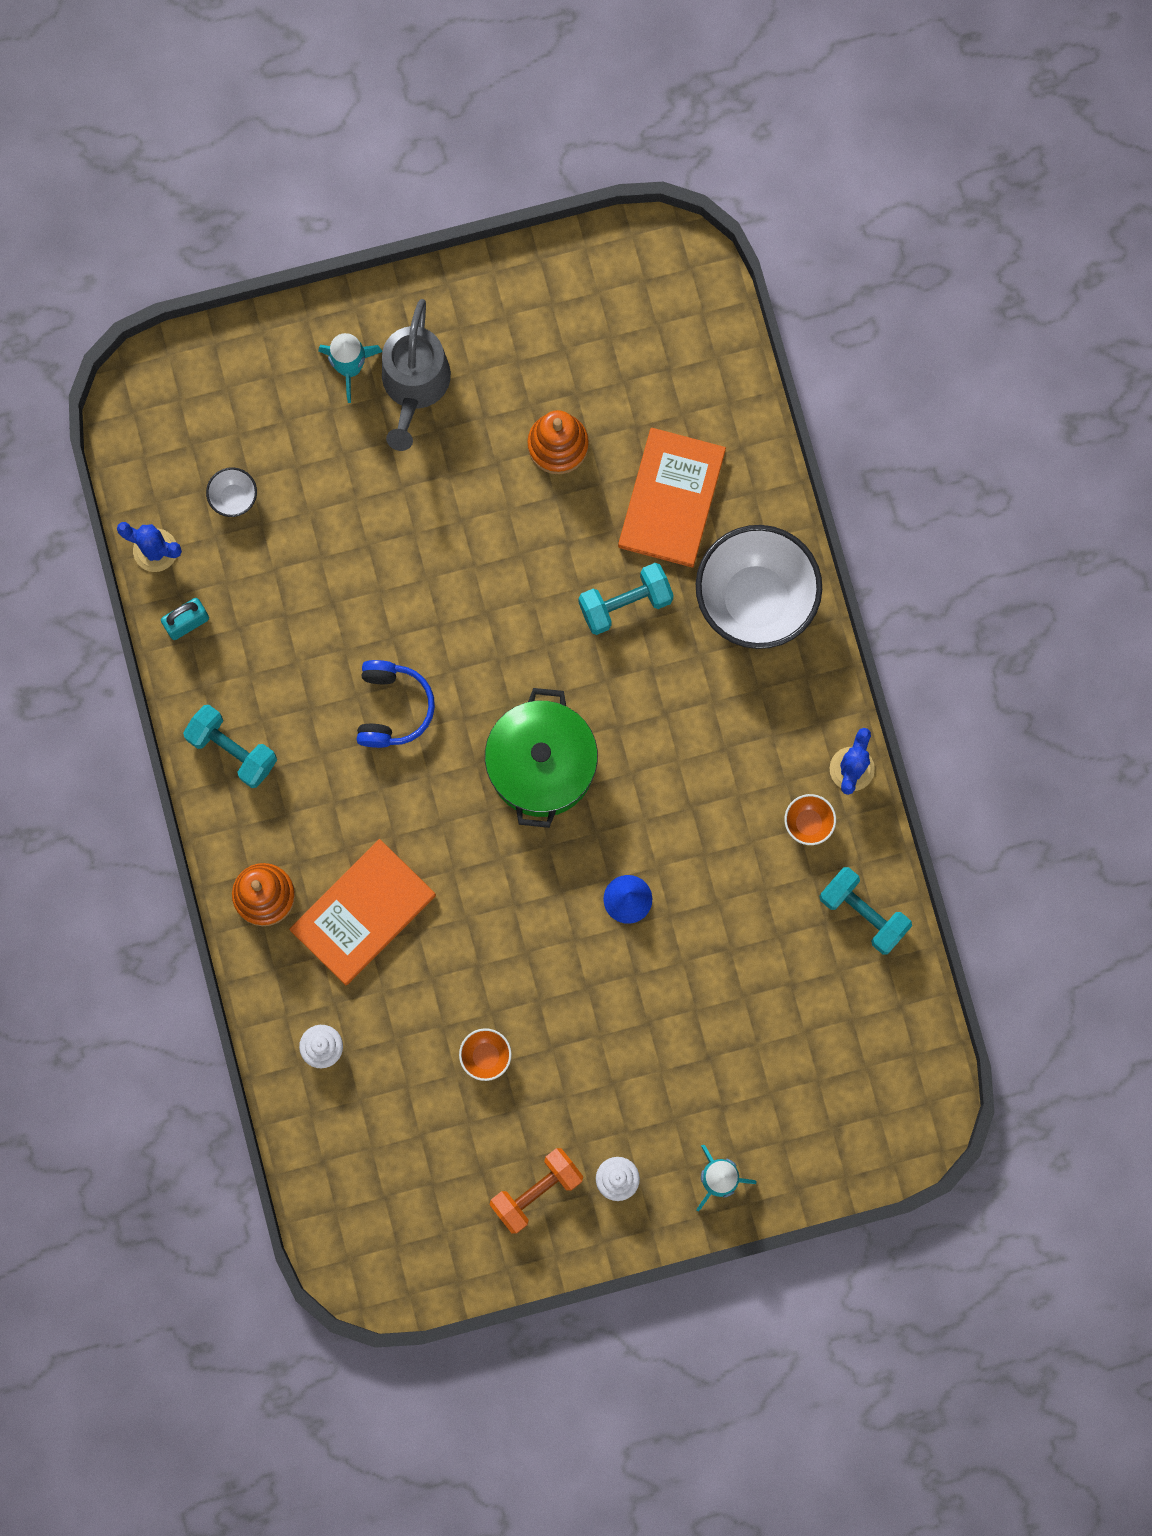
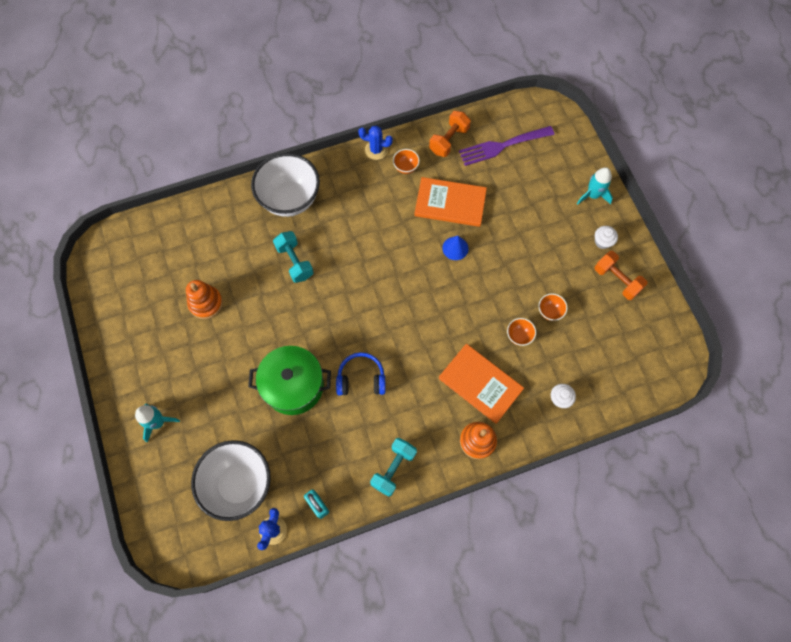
camera: 95 degrees left, 10 degrees down
white bowl [206,467,257,517] -> white bowl [191,440,271,521], size x2.44
grey watering can [382,299,451,451] -> none
green pot [485,688,598,828] -> green pot moved to [248,346,331,415]
orange book [618,428,726,568] -> orange book moved to [414,177,487,227]
turquoise dumbbell [820,867,912,955] -> orange dumbbell [429,111,471,157]
none -> purple fork [459,126,554,166]
none -> orange bowl [507,318,536,346]

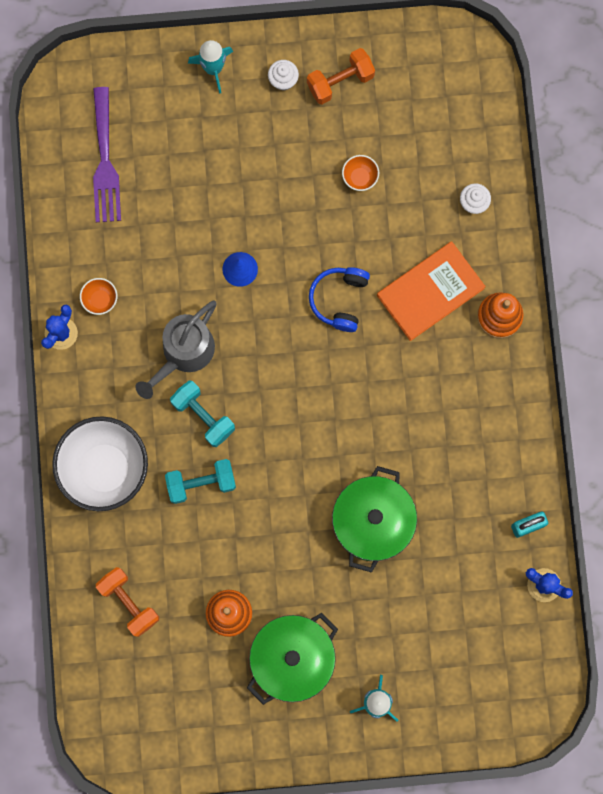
camera: 75 degrees left, 10 degrees up
white bowl [191,440,271,521] -> none
blue headphones [336,352,386,396] -> blue headphones moved to [309,267,370,332]
turquoise dumbbell [370,438,417,497] -> turquoise dumbbell moved to [170,381,235,447]
orange book [414,177,487,227] -> none
orange dumbbell [429,111,471,157] -> orange dumbbell moved to [96,567,159,637]
orange bowl [507,318,536,346] -> none
none -> grey watering can [136,301,217,399]
none -> green pot [247,613,338,705]

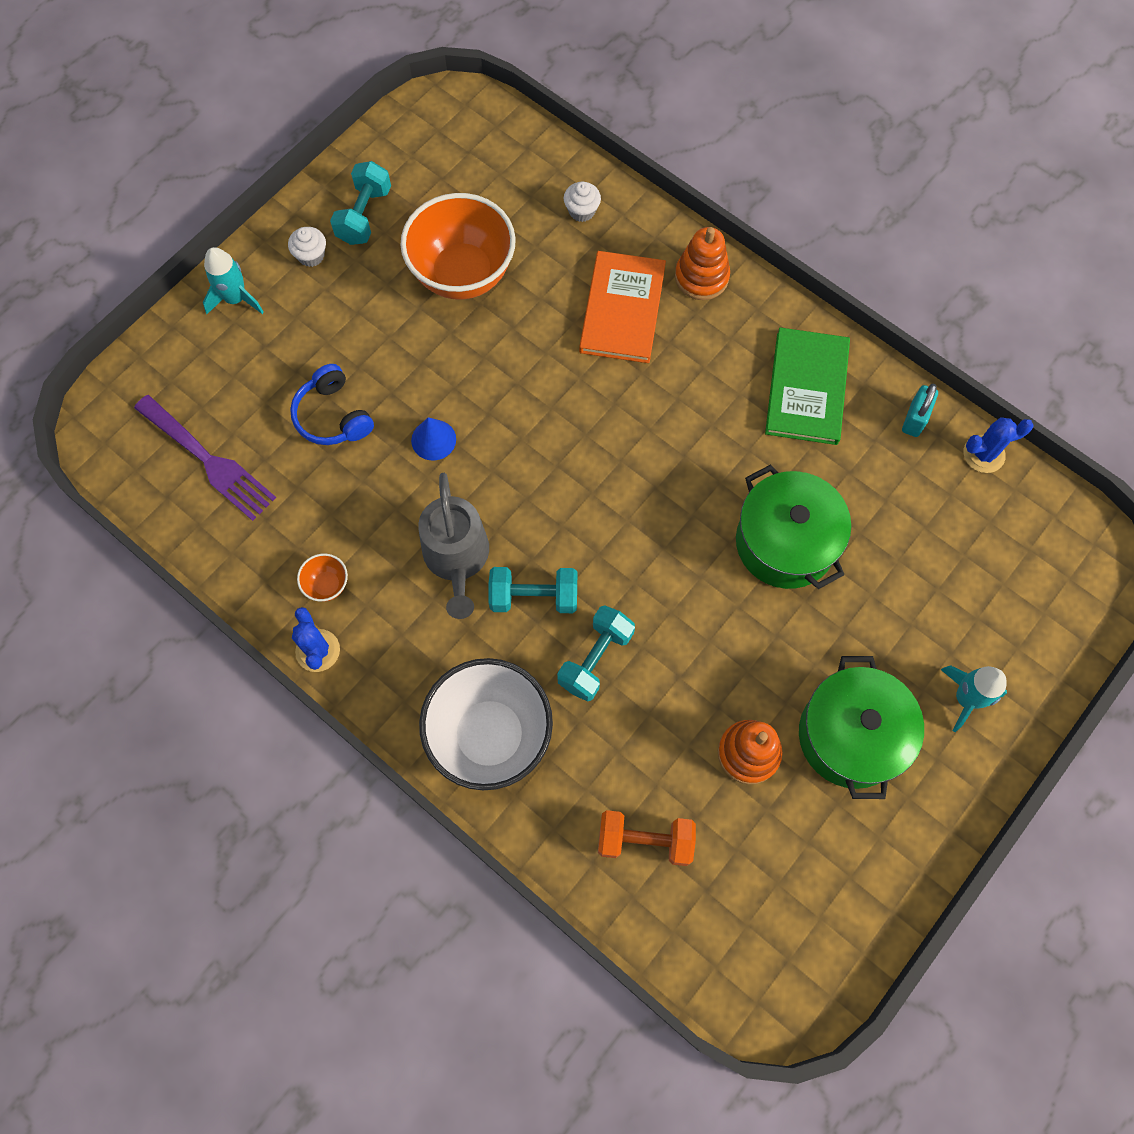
camera: 45 degrees left, 10 degrees down
orange dumbbell [307,48,375,105] -> turquoise dumbbell [330,161,391,245]
blue headphones [309,267,370,332] -> blue headphones moved to [290,364,374,445]
orange bowl [342,155,379,191] -> orange bowl [400,193,516,300], size x2.44
none -> green book [765,328,850,445]

